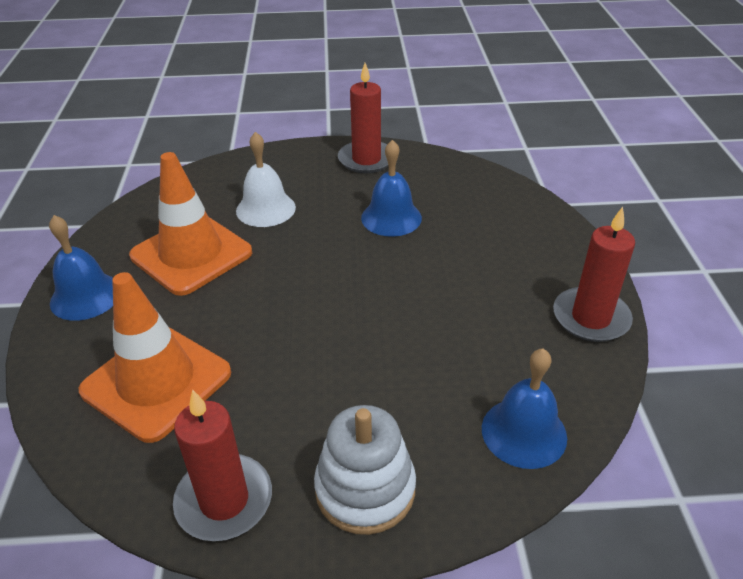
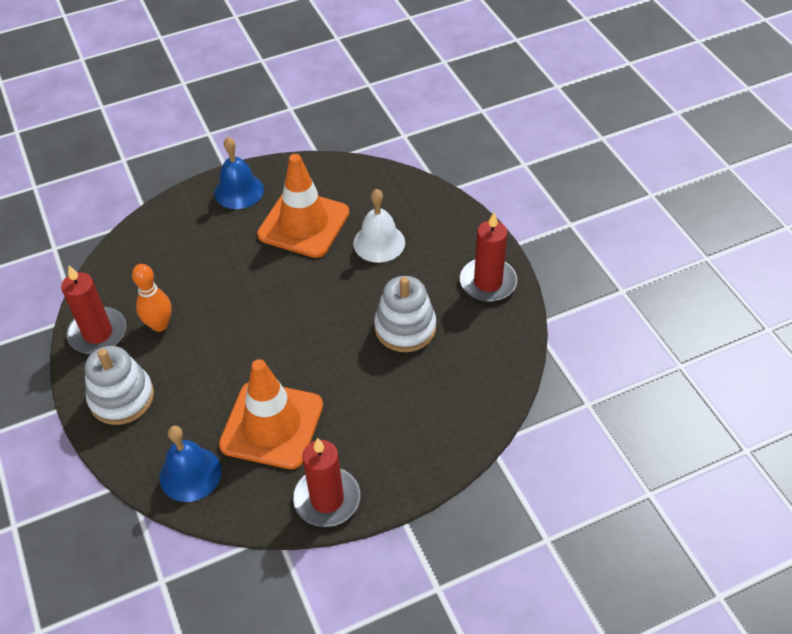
camera: 70 degrees right, 10 degrees up
orange traffic cone [79,272,231,443] -> orange traffic cone moved to [219,359,323,469]
blue bell [361,140,422,237] -> white stacking toy [374,276,436,352]
none -> orange bowling pin [132,264,172,332]

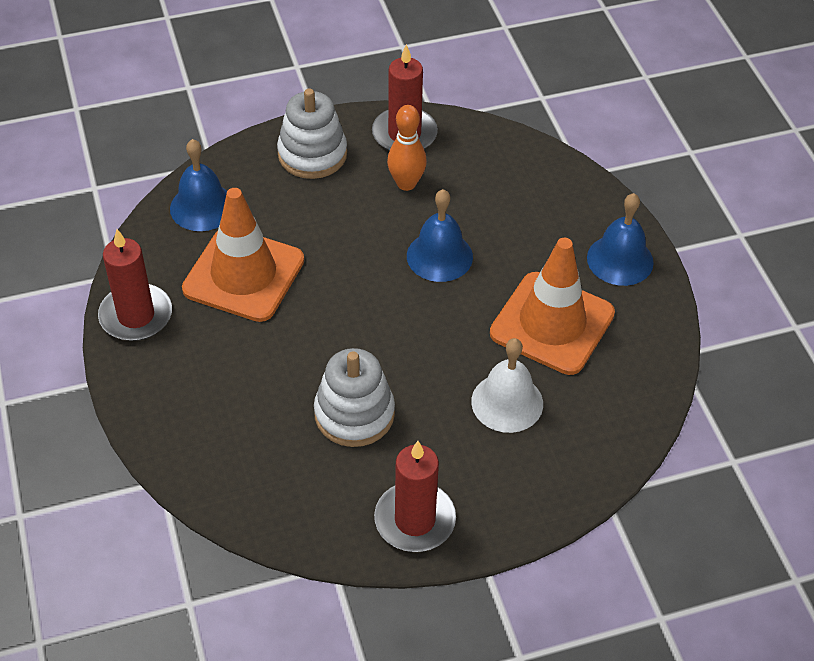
camera: 95 degrees right, 0 degrees up
none -> blue bell [407,189,473,282]

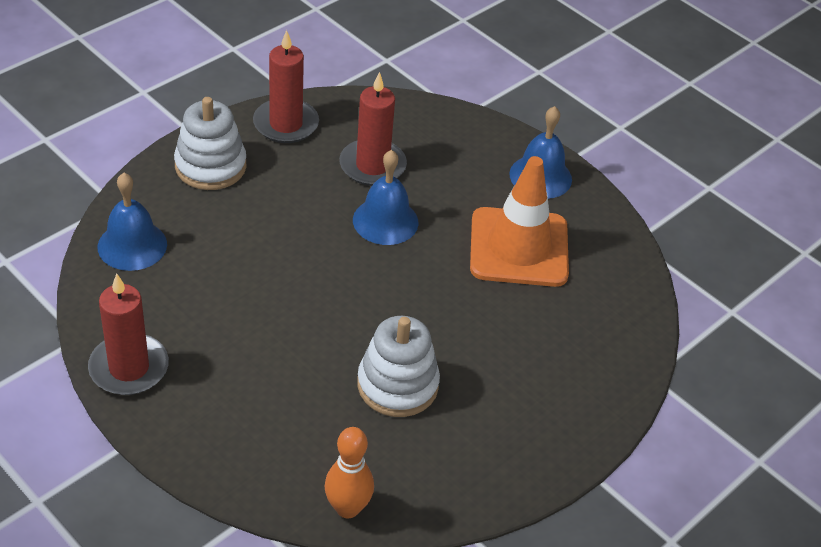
camera: 30 degrees left, 5 degrees down
orange traffic cone [182,188,304,322] -> none
red candle [374,441,456,552] -> red candle moved to [339,72,407,186]
orange bowling pin [387,105,427,191] -> orange bowling pin moved to [325,427,374,518]
white bell [471,338,543,433] -> none

